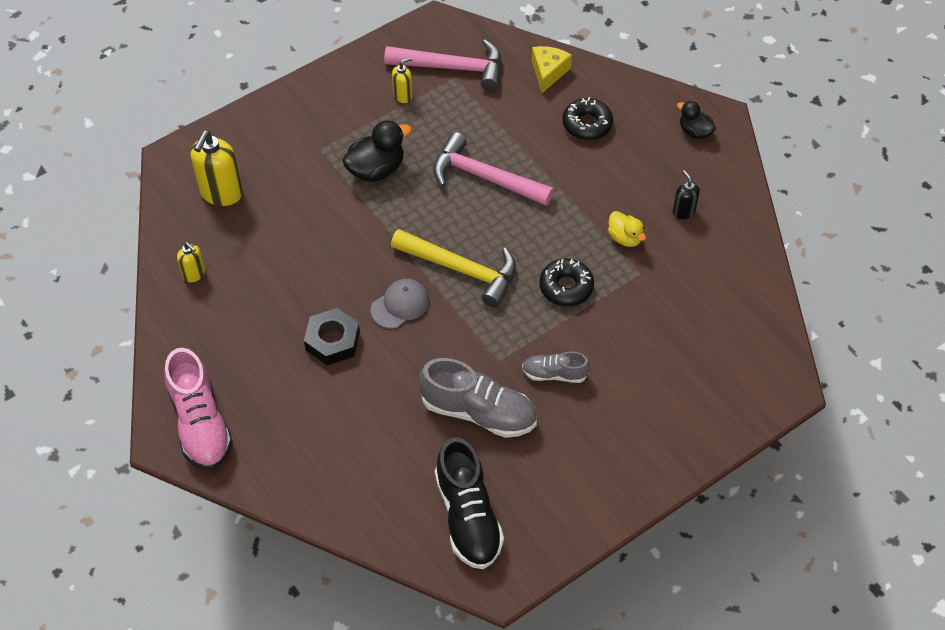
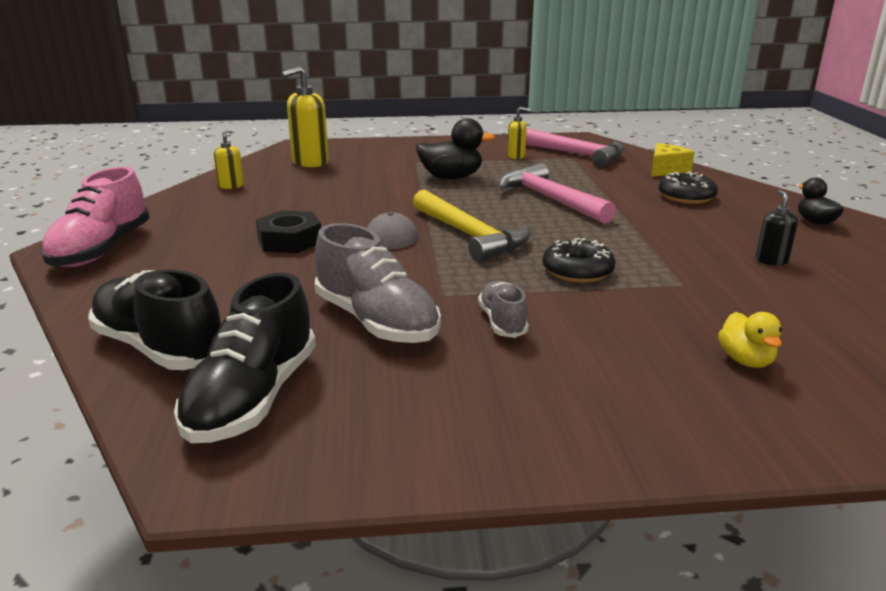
camera: 30 degrees right, 30 degrees down
grey shoe [522,352,590,383] -> grey shoe turned 45 degrees clockwise [478,281,529,338]
yellow duck [608,211,646,247] -> yellow duck moved to [718,312,782,368]
none -> black shoe [88,269,221,370]

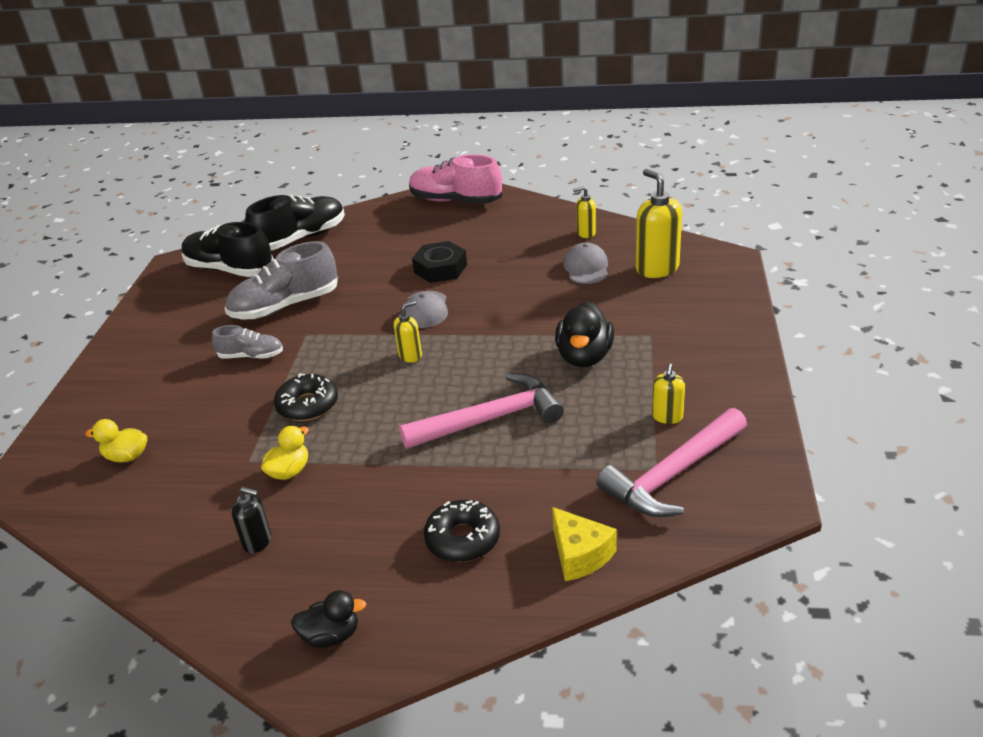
camera: 105 degrees right, 10 degrees up
yellow hammer [413,189,531,262] -> yellow soap dispenser [394,301,422,363]
none -> yellow duck [261,426,309,480]
none -> grey cap [563,242,608,284]

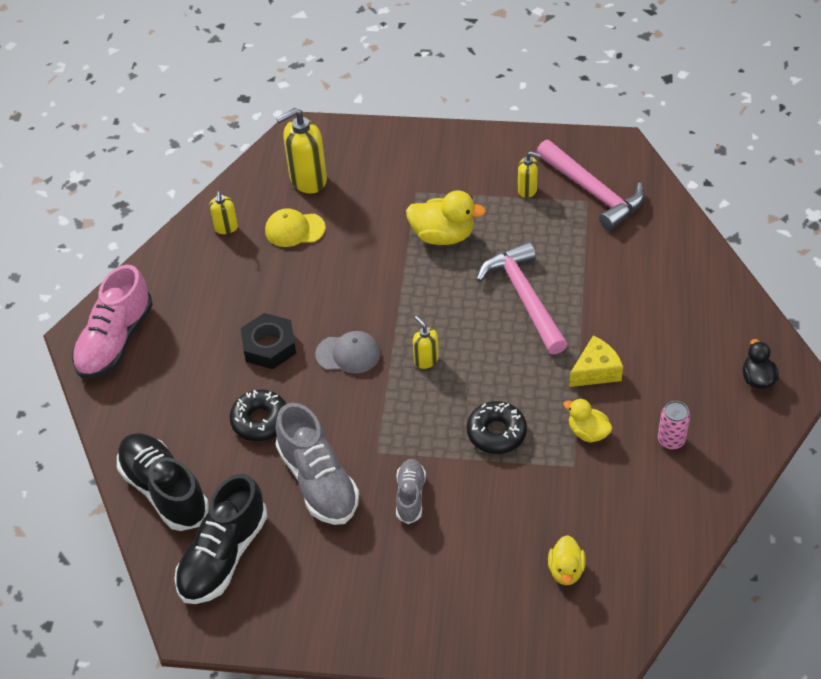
camera: 90 degrees left, 15 degrees up
black soap dispenser [232,487,271,553] -> pink can [658,401,690,450]
black donut [424,500,500,562] -> black donut moved to [229,390,286,441]
yellow cheese [552,507,617,581] -> yellow cheese moved to [569,336,623,387]
black duck [555,301,614,367] -> yellow duck [406,191,486,245]
grey cap [563,242,608,284] -> yellow cap [265,208,326,247]

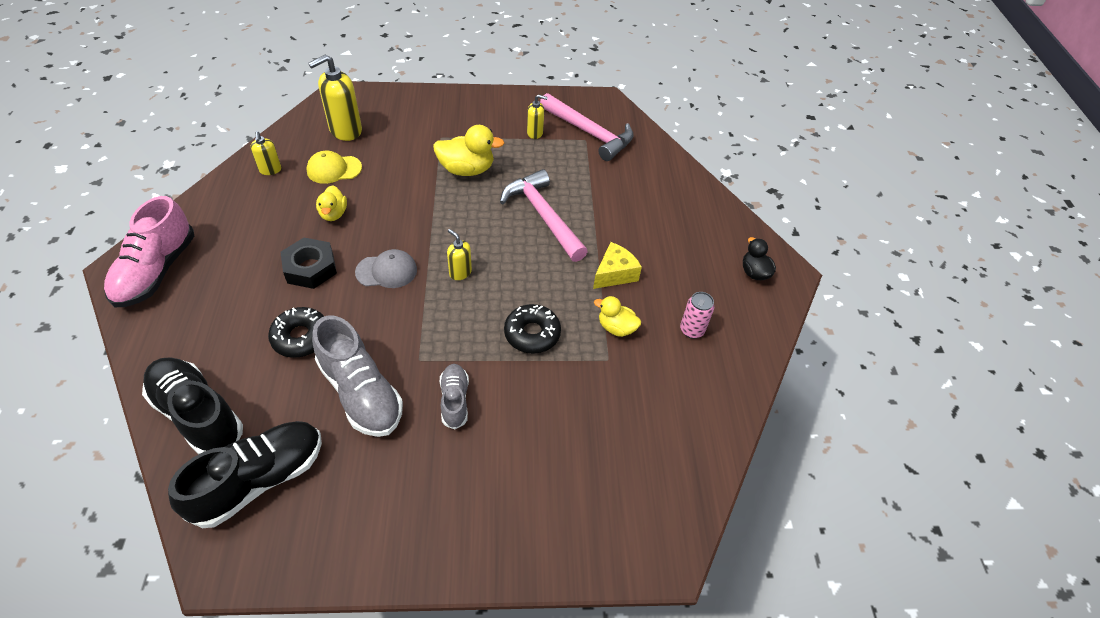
camera: 15 degrees left, 0 degrees up
black shoe [174,474,267,604] -> black shoe turned 150 degrees counterclockwise [168,421,322,528]
yellow duck [548,535,586,585] -> yellow duck moved to [316,185,347,221]

